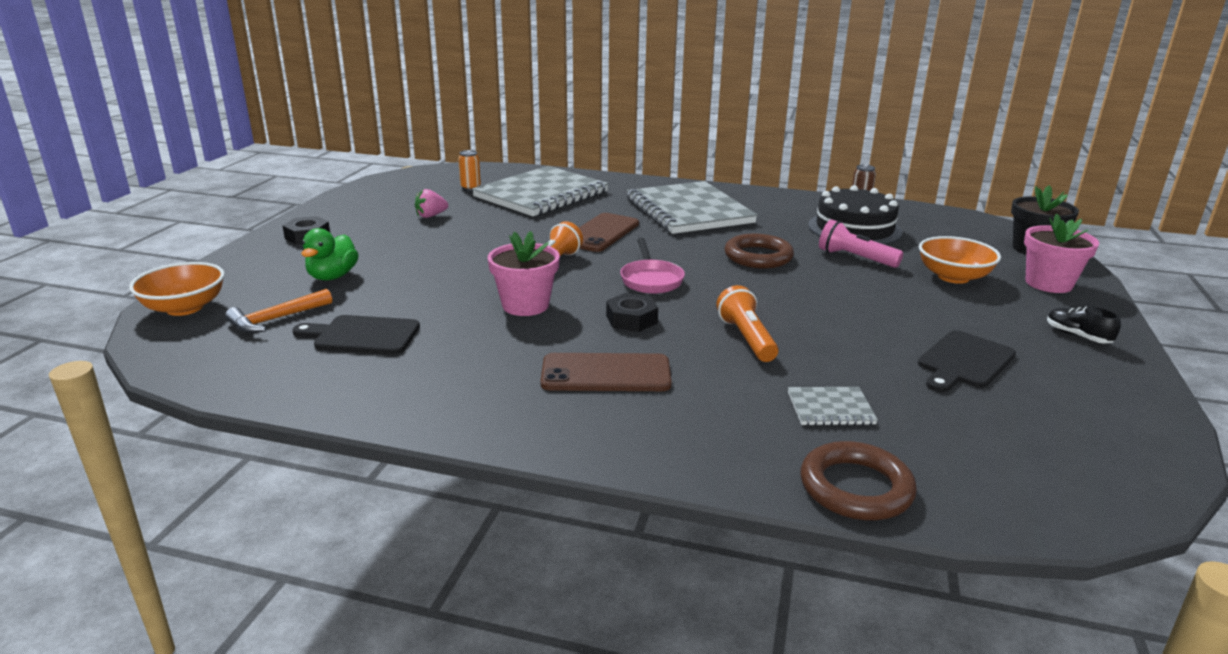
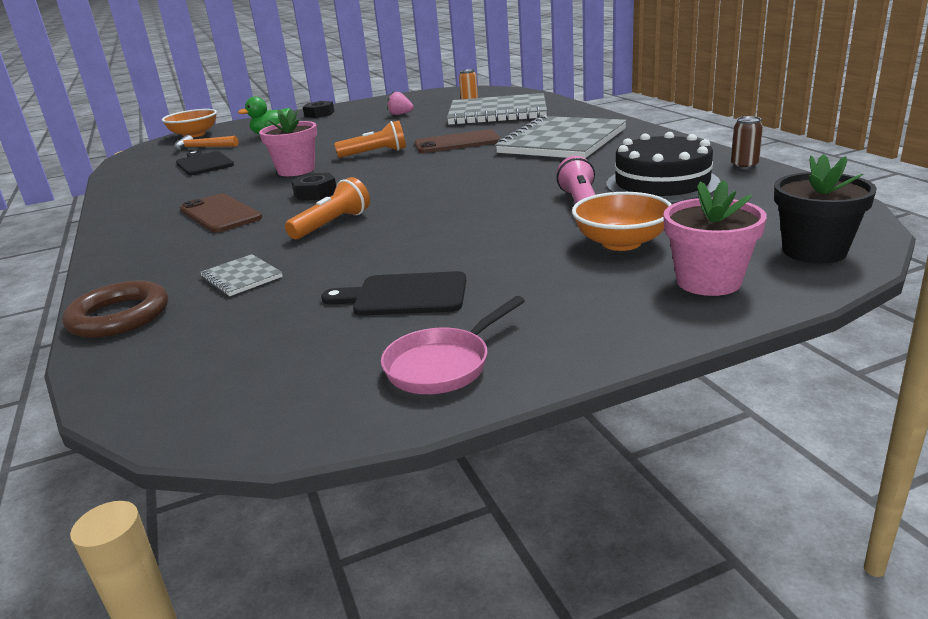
camera: 55 degrees right, 0 degrees up
pink pan [620,238,685,294] -> pink pan moved to [381,296,525,394]
brown ring [725,234,794,269] -> none
black shoe [1047,306,1121,344] -> none

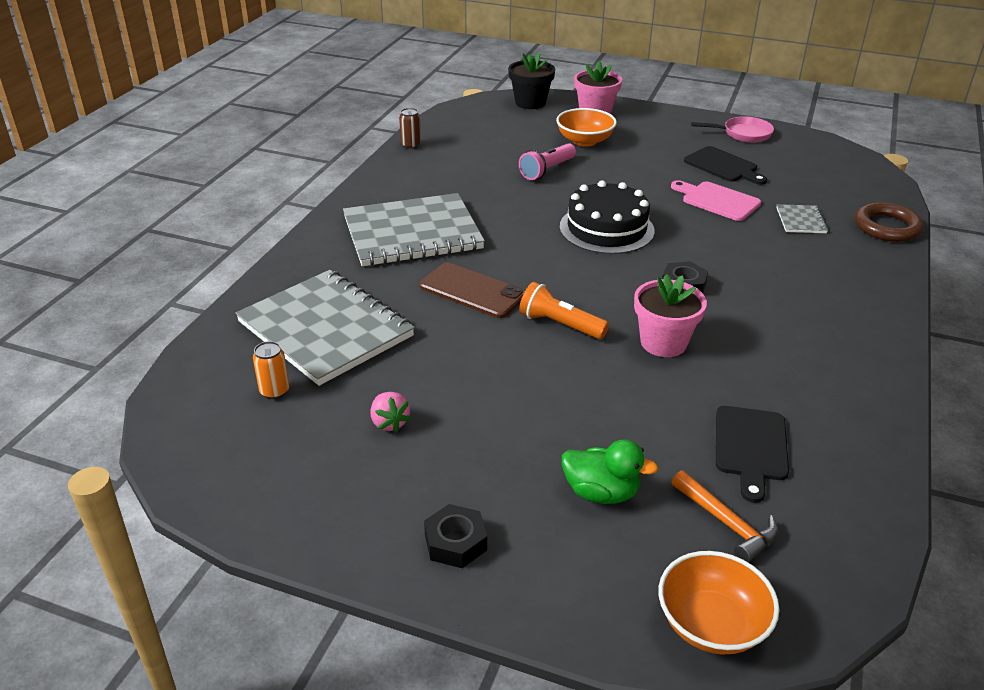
camera: 140 degrees left, 10 degrees up
brown phone [180,193,262,233] -> none
orange flashlight [285,177,370,239] -> none
black cake [606,132,720,202] -> black cake moved to [560,180,655,254]
none -> pink cutting board [671,180,761,221]

